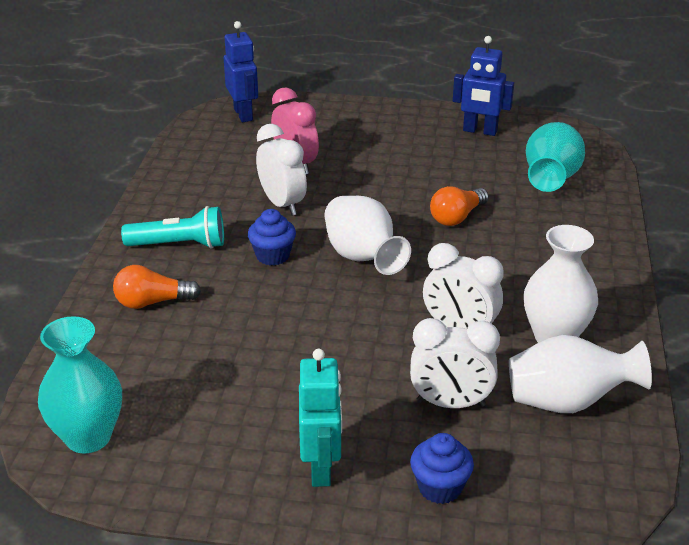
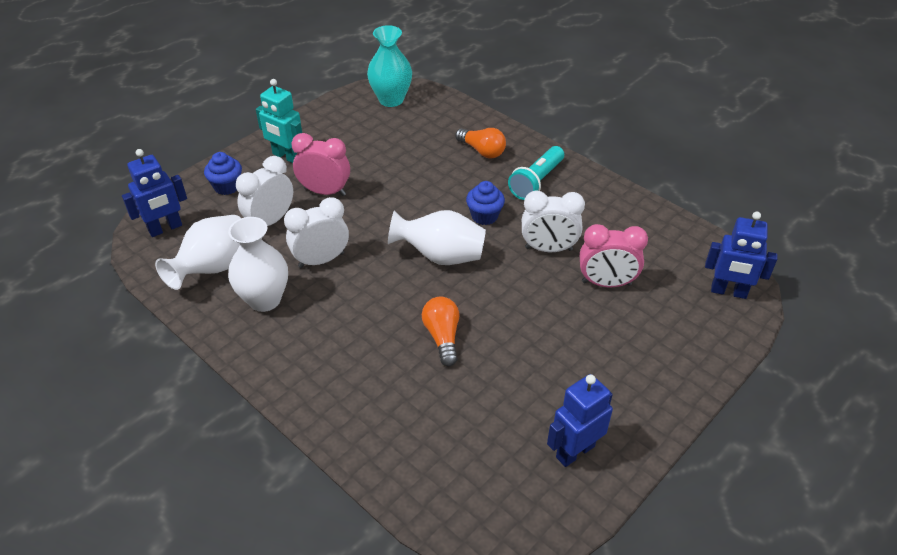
camera: 125 degrees right, 10 degrees up
orange light bulb [113,265,201,309] -> orange light bulb turned 105 degrees clockwise [455,128,506,159]
turquoise vase [526,122,585,192] -> none
none -> blue robot [122,149,187,237]
none -> pink clock [292,133,350,196]

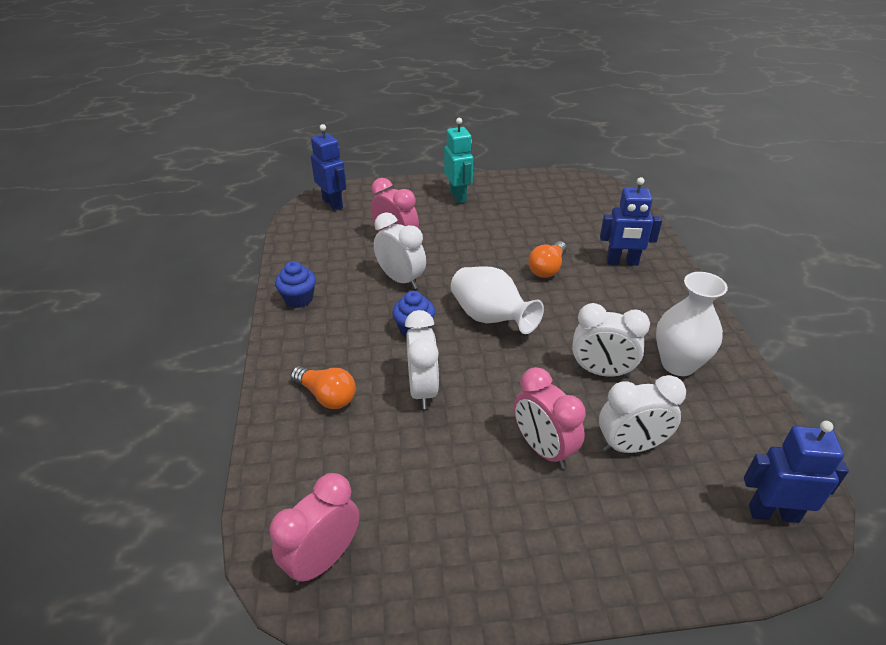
camera: 140 degrees left, 5 degrees down
white vase [155,215,241,290] -> none
blue cupcake [204,152,242,195] -> blue cupcake moved to [275,261,316,308]
turquoise robot [256,79,302,163] -> turquoise robot moved to [444,118,473,203]
turquoise vase [367,25,412,107] -> pink clock [270,473,360,585]
orange light bulb [455,128,506,159] -> orange light bulb turned 135 degrees clockwise [291,366,356,409]
turquoise flashlight [508,146,564,200] -> none
blue robot [547,374,613,467] -> blue robot moved to [600,177,662,266]
none -> white clock [405,310,439,409]

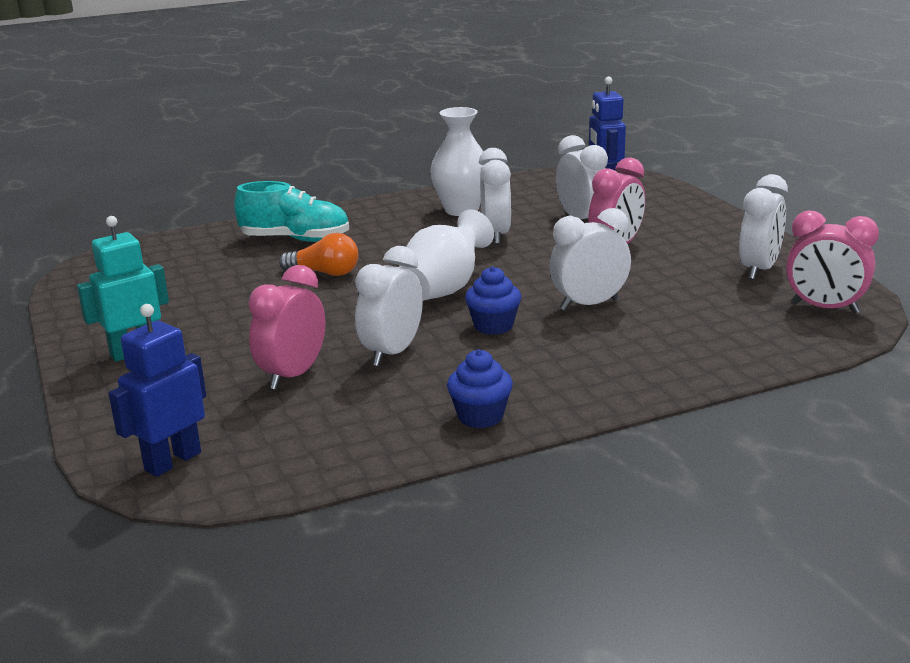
camera: 105 degrees left, 15 degrees down
orange light bulb [291,366,356,409] -> none
blue robot [600,177,662,266] -> turquoise shoe [234,181,349,242]
none -> white clock [739,174,788,280]

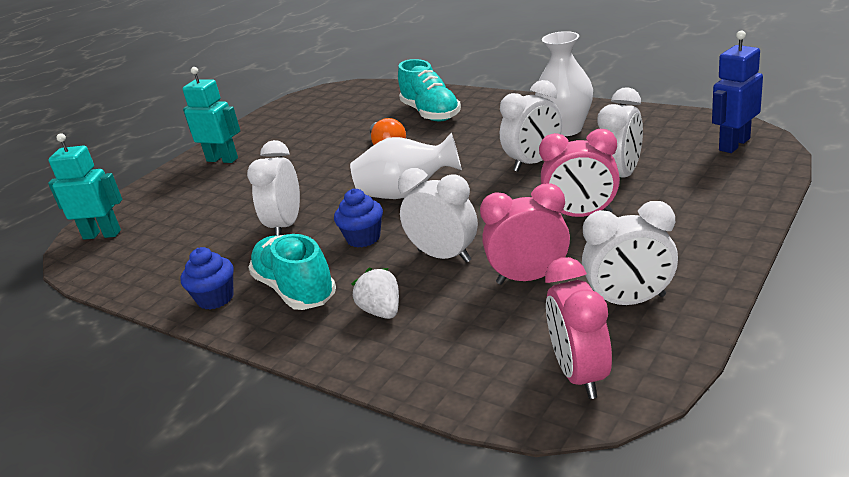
camera: 60 degrees right, 5 degrees up
blue robot [108,304,206,477] -> turquoise robot [48,133,122,240]
pink clock [249,265,326,390] -> pink clock moved to [480,184,570,285]
white clock [355,246,423,366] -> white clock turned 75 degrees counterclockwise [247,140,300,236]
none -> turquoise shoe [248,234,336,310]
none -> white strawberry [351,268,399,319]

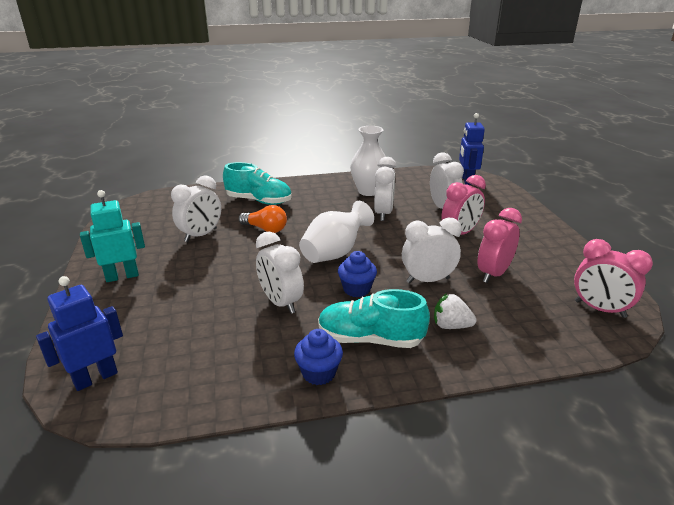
camera: 50 degrees left, 0 degrees up
turquoise robot [48,133,122,240] -> blue robot [36,276,123,391]
white clock [582,201,678,305] -> white clock moved to [171,175,221,242]

